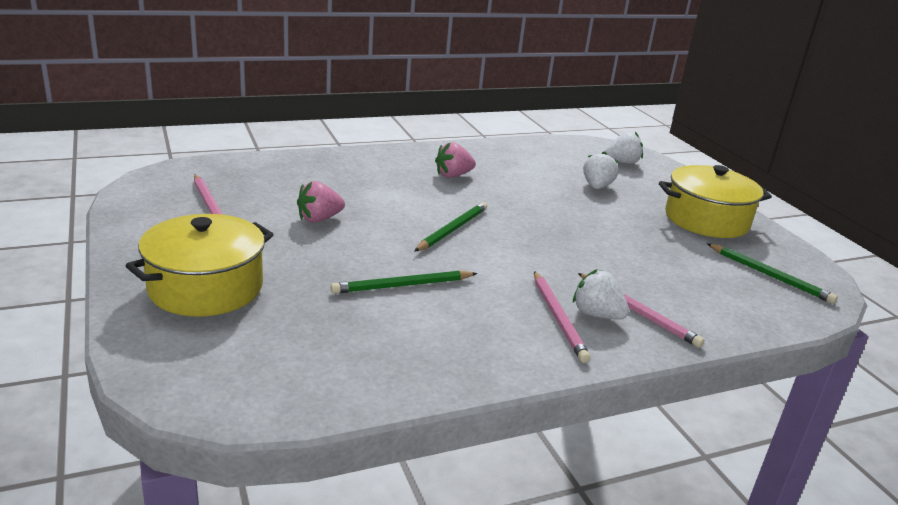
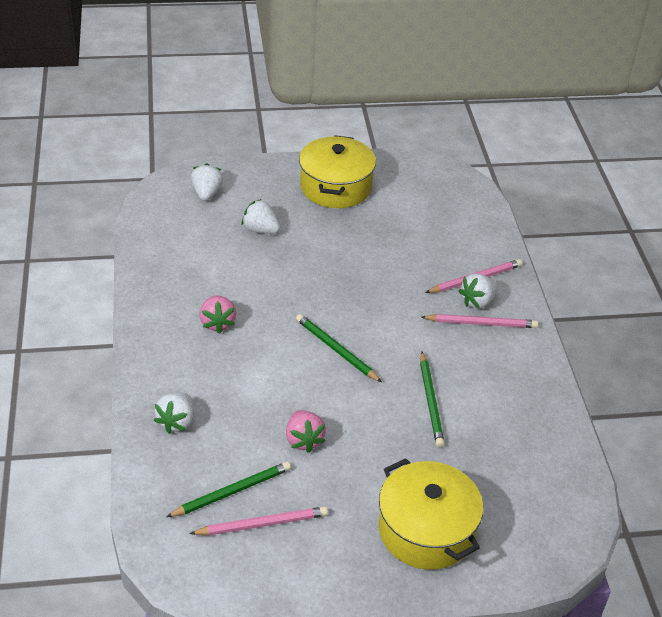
camera: 75 degrees left, 15 degrees up
green pencil [707,243,838,304] -> green pencil moved to [166,462,291,517]
none -> white strawberry [154,393,194,434]

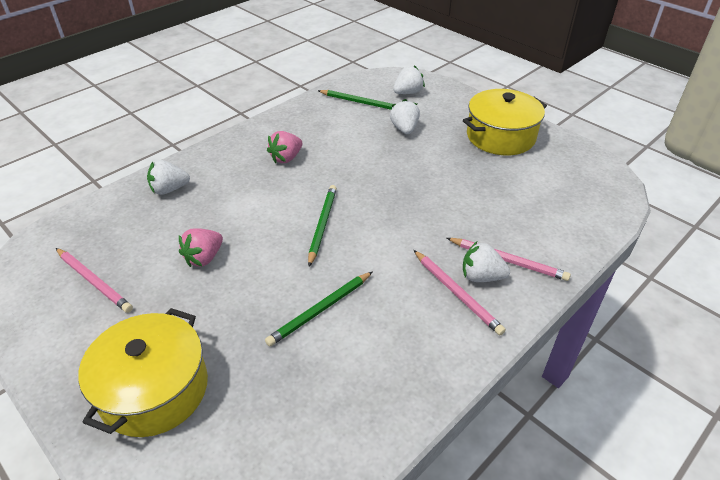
camera: 55 degrees right, 0 degrees up
green pencil [166,462,291,517] -> green pencil moved to [317,90,393,110]

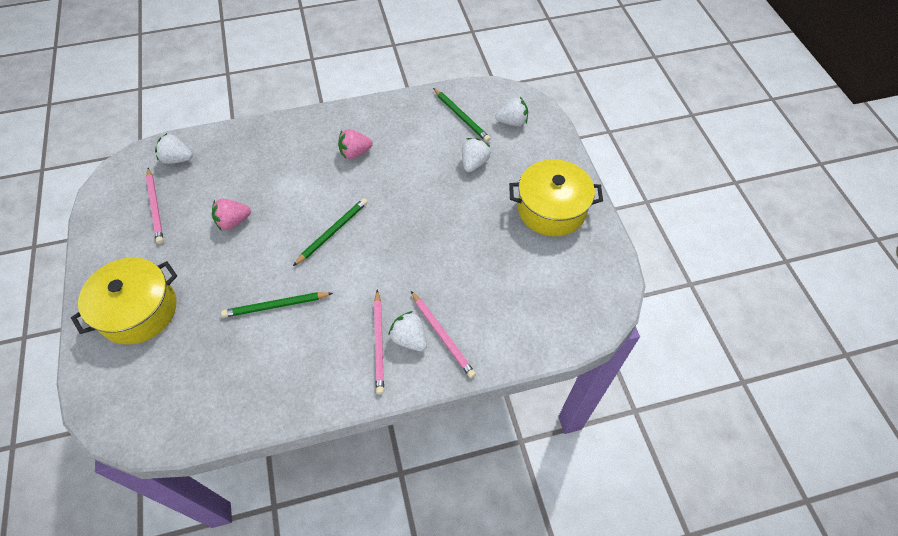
camera: 30 degrees right, 15 degrees up
white strawberry [147,160,190,195] -> white strawberry moved to [155,133,193,164]

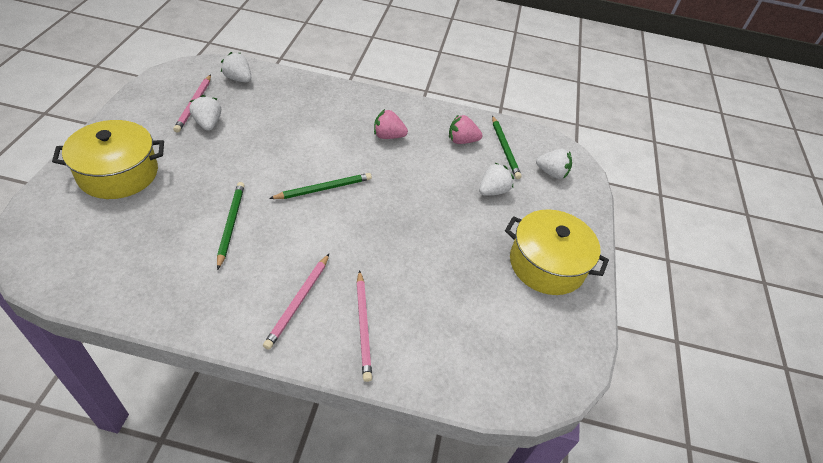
camera: 20 degrees right, 10 degrees down
pink strawberry [212,199,251,230] -> pink strawberry moved to [449,114,482,144]
green pencil [221,292,333,318] -> green pencil turned 75 degrees clockwise [217,182,245,270]
white strawberry [389,311,427,351] -> white strawberry moved to [189,95,221,131]

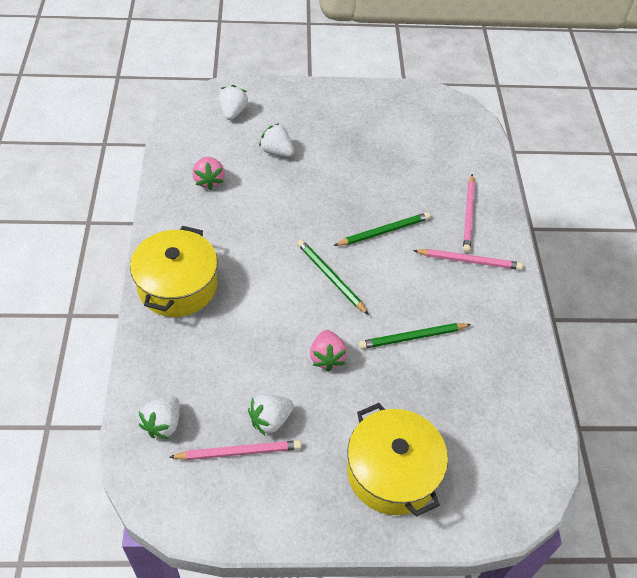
camera: 100 degrees left, 5 degrees up
pink pencil [357,270,372,382] -> pink pencil turned 120 degrees clockwise [463,174,475,252]
pink strawberry [374,109,408,139] -> pink strawberry moved to [310,330,347,371]
green pencil [492,116,522,179] -> green pencil moved to [333,212,430,246]
yellow pot [505,209,609,295] -> yellow pot moved to [130,226,218,317]

